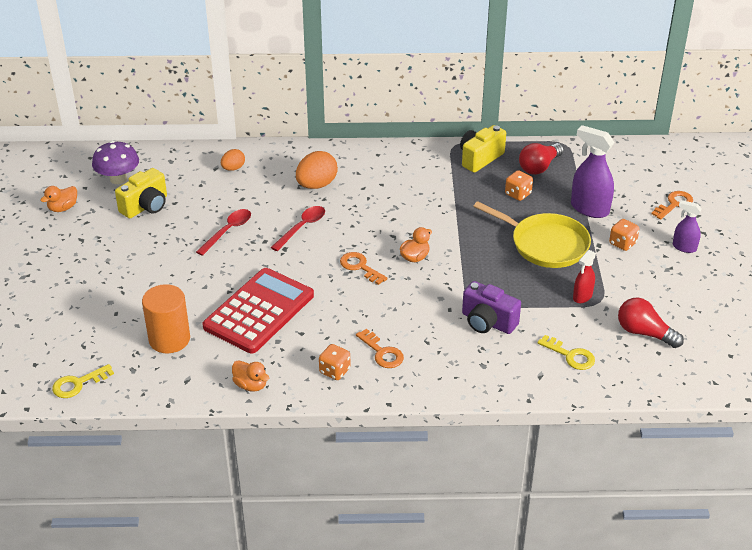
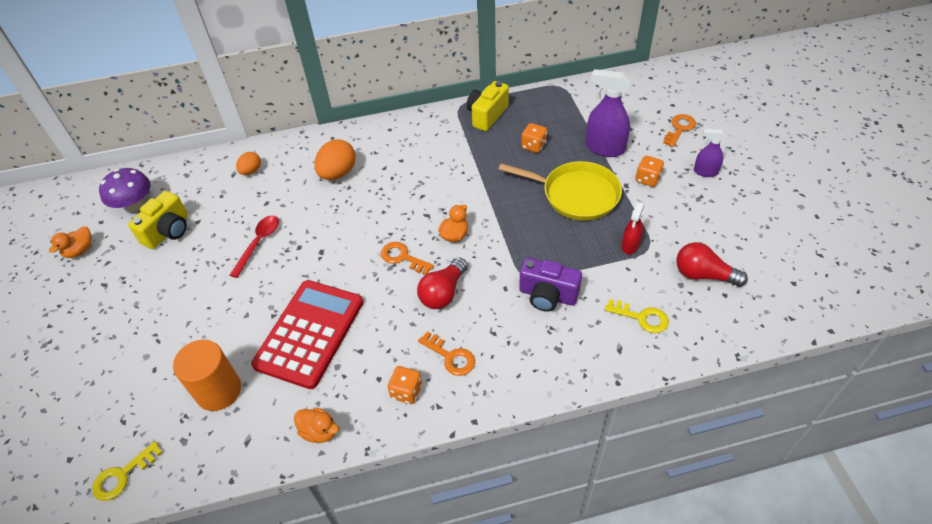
camera: 10 degrees left, 10 degrees up
red spoon [271,206,325,251] -> none
red light bulb [519,143,564,175] -> red light bulb moved to [417,258,468,309]

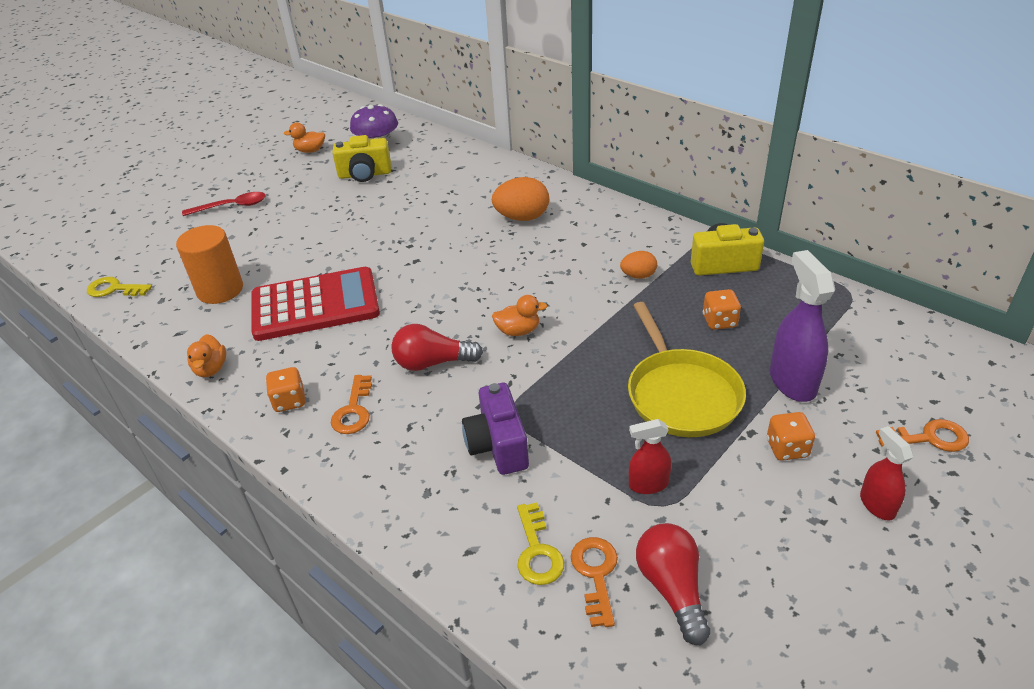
camera: 55 degrees right, 10 degrees down
red spoon [230,216,279,278] -> red spoon moved to [182,192,266,216]
orange egg [236,152,261,175] -> orange egg moved to [620,251,657,279]
orange key [381,242,434,275] -> orange key moved to [571,537,618,627]
purple spray bottle [694,129,726,177] -> red spray bottle [860,426,913,521]

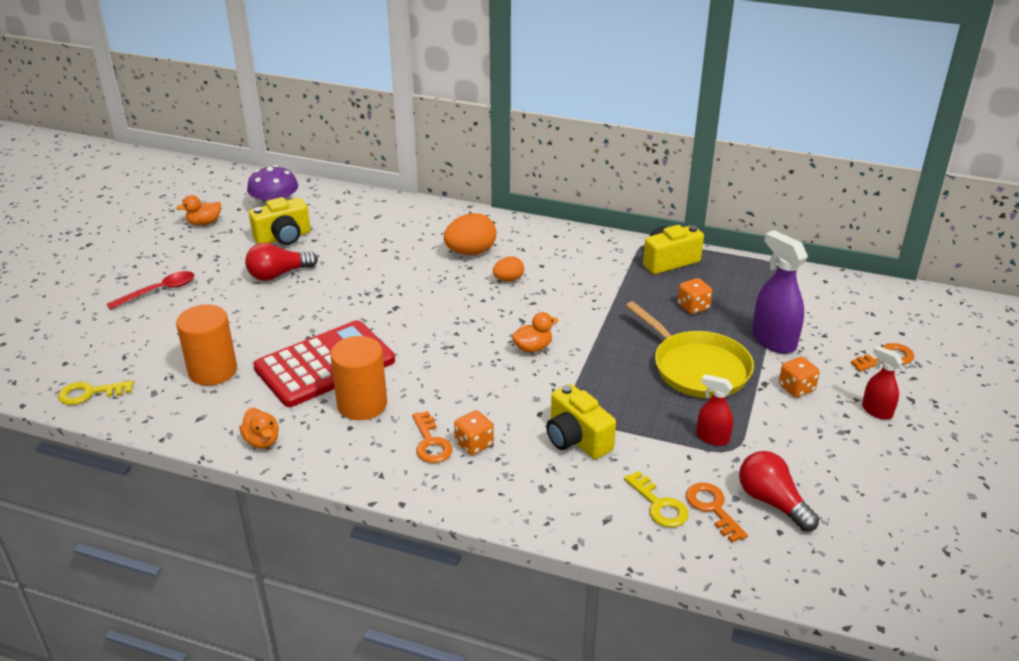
camera: 25 degrees left, 5 degrees down
orange dice [266,367,305,412] -> orange dice moved to [454,410,494,455]
red light bulb [391,324,483,371] -> red light bulb moved to [245,243,318,281]
purple camera [462,383,529,475] -> yellow camera [546,384,616,459]
orange egg [620,251,657,279] -> orange egg moved to [493,256,524,282]
red spray bottle [629,419,672,494] -> red spray bottle turned 60 degrees clockwise [696,374,733,446]
none -> orange cylinder [330,336,387,420]

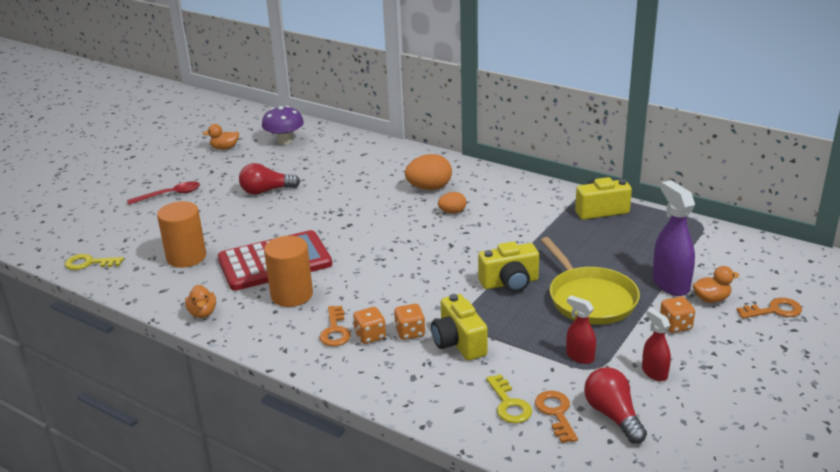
camera: 15 degrees right, 5 degrees down
yellow camera [249,197,311,245] -> yellow camera moved to [478,242,539,292]
orange duck [512,312,559,353] -> orange duck moved to [693,266,739,303]
orange dice [677,278,713,314] -> orange dice moved to [394,304,425,340]
red spray bottle [862,346,903,420] -> red spray bottle moved to [642,308,671,381]

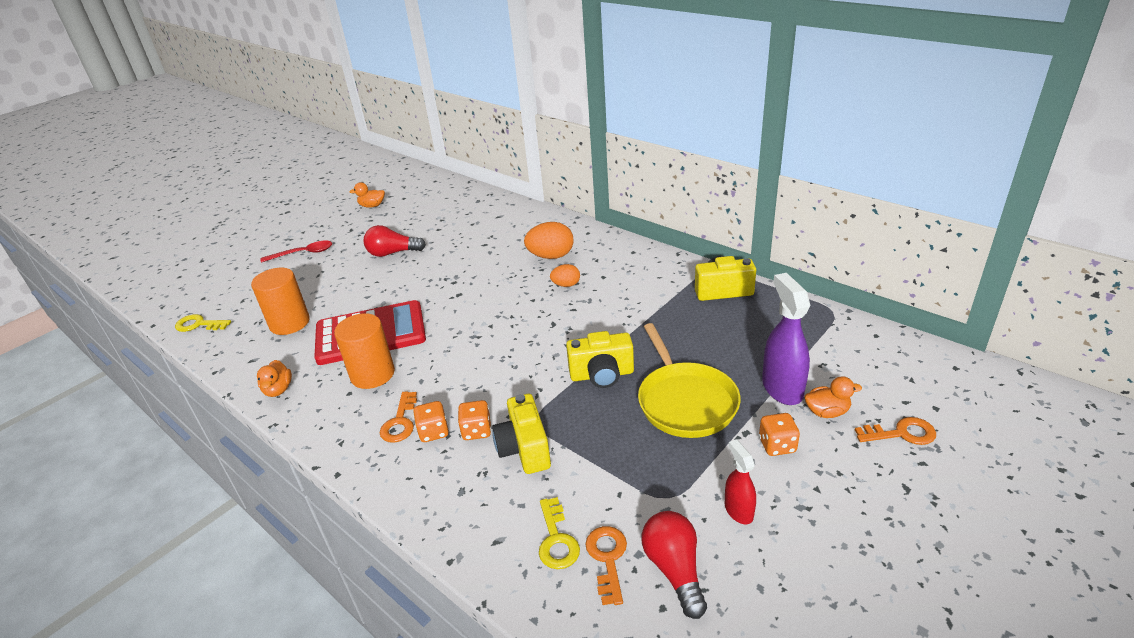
camera: 10 degrees right, 5 degrees up
purple mushroom [262,106,304,145] -> none
red spray bottle [566,295,596,364] -> none

